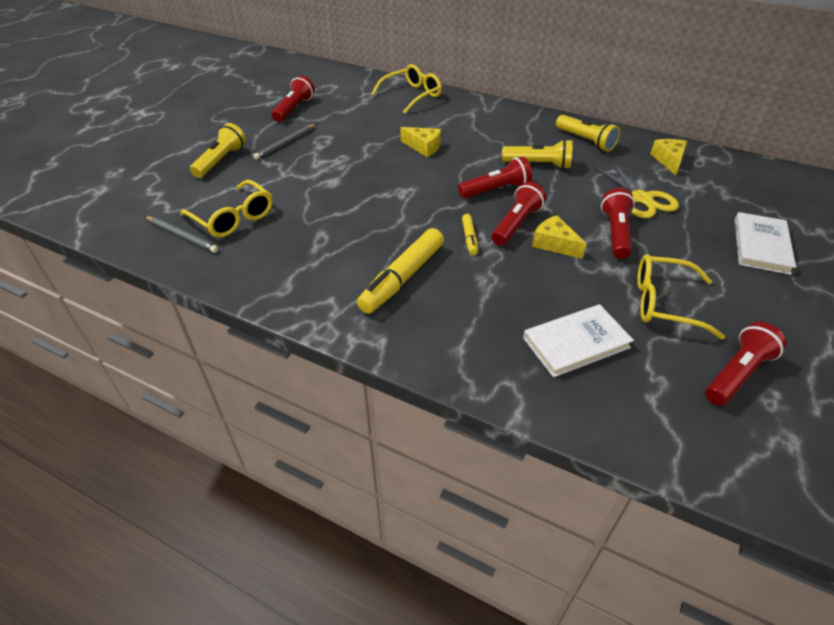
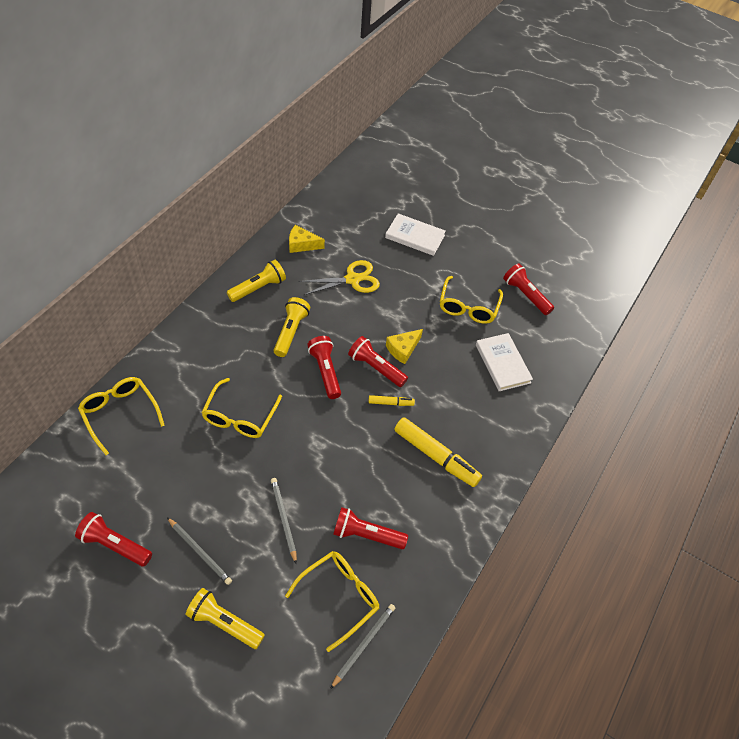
camera: 90 degrees left, 10 degrees up
yellow cheese [401,127,441,157] -> yellow glasses [201,378,282,438]
red flashlight [601,188,635,259] -> red flashlight moved to [333,507,408,549]
none -> grey pencil [271,478,297,564]

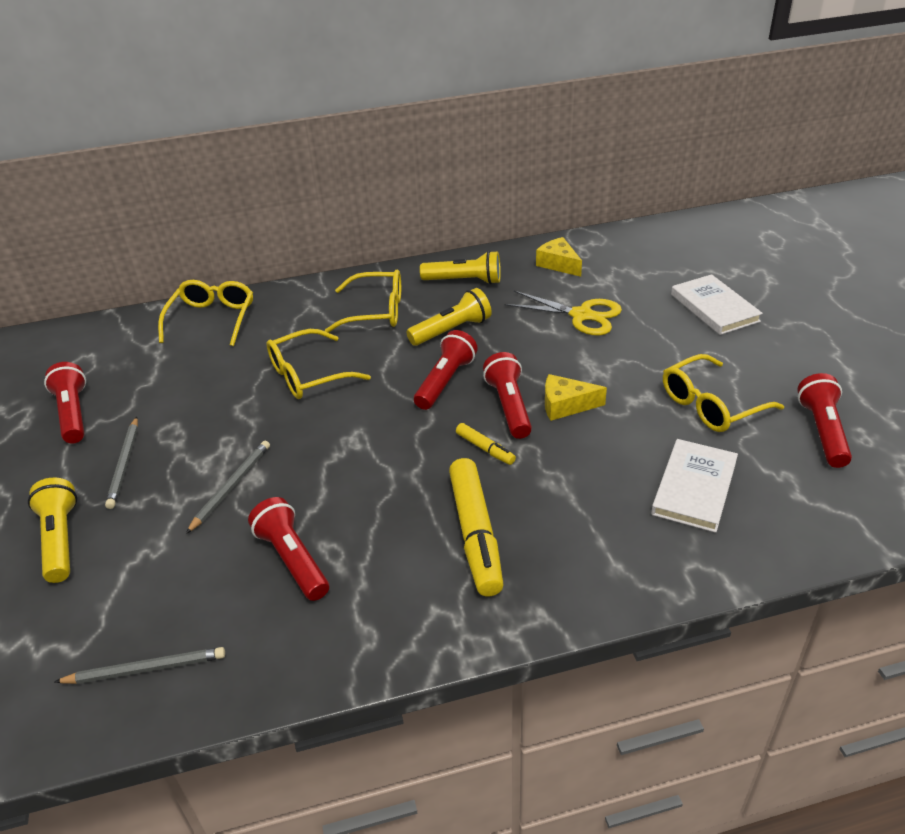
camera: 50 degrees right, 15 degrees down
yellow glasses [285,551,379,652] -> yellow glasses moved to [325,270,401,333]

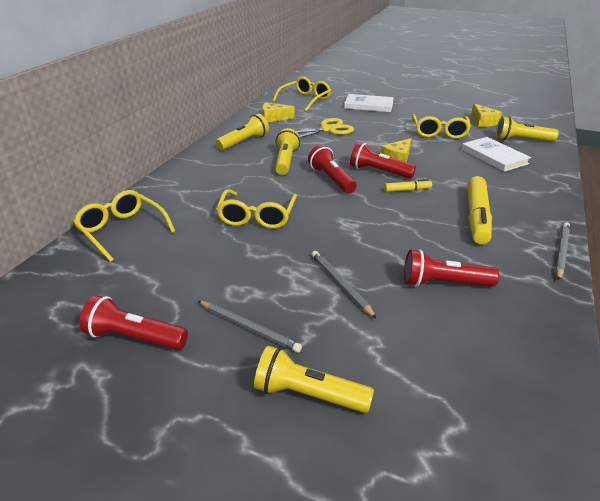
camera: 55 degrees left, 5 degrees down
grey pencil [54,647,225,684] -> grey pencil moved to [555,222,570,281]
yellow glasses [325,270,401,333] -> yellow glasses moved to [272,76,331,111]
yellow marker [449,458,504,596] -> yellow marker turned 75 degrees clockwise [467,176,492,244]
red flashlight [797,373,852,468] -> yellow cheese [471,103,502,127]
none -> yellow flashlight [496,116,559,142]

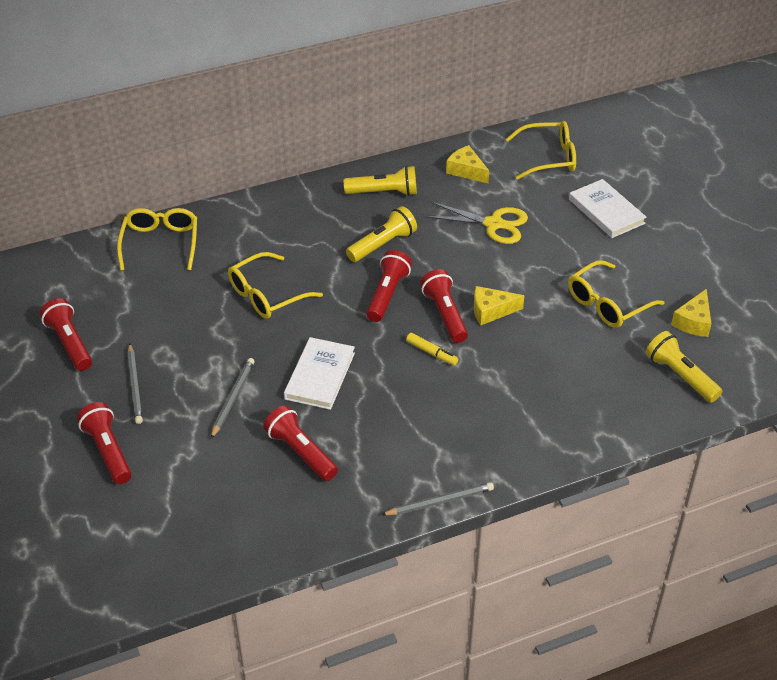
camera: 45 degrees right, 10 degrees up
yellow flashlight [254,346,374,413] -> red flashlight [77,402,132,484]
white book [462,137,531,172] -> white book moved to [284,337,355,410]
yellow marker [467,176,492,244] -> none

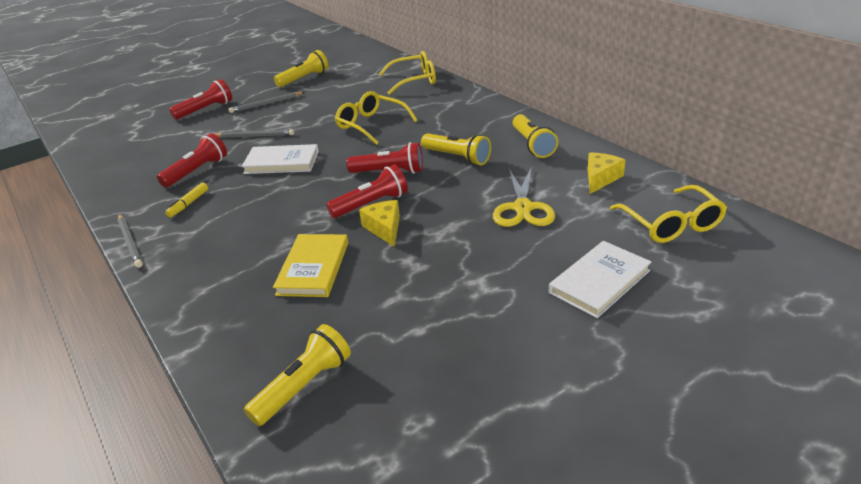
camera: 80 degrees right, 10 degrees down
red flashlight [40,298,92,371] -> yellow flashlight [274,50,328,87]
yellow marker [406,333,458,365] -> yellow marker moved to [165,183,208,217]
yellow glasses [568,260,665,328] -> none
yellow cheese [671,289,712,337] -> none
none -> yellow book [273,234,348,297]

